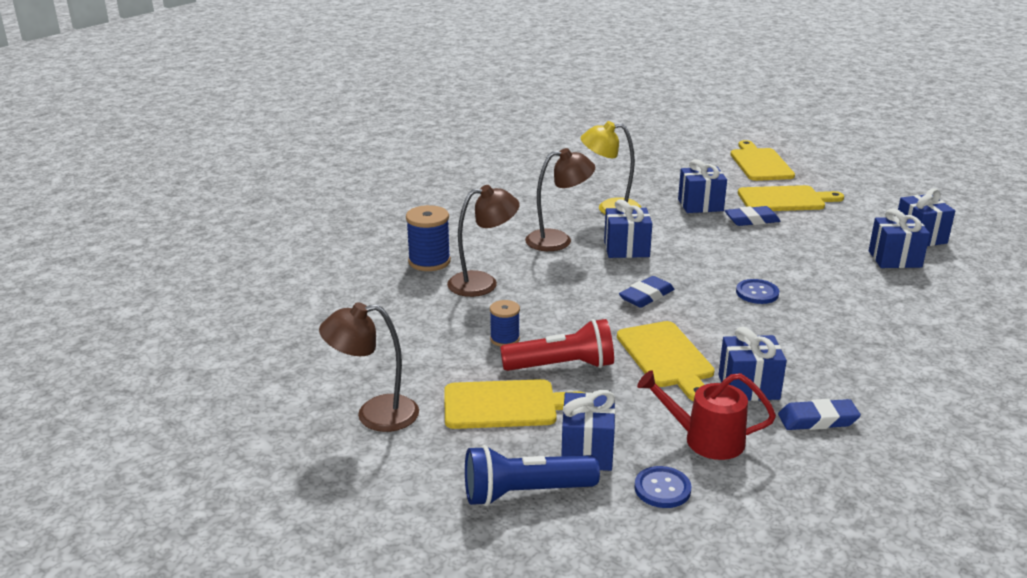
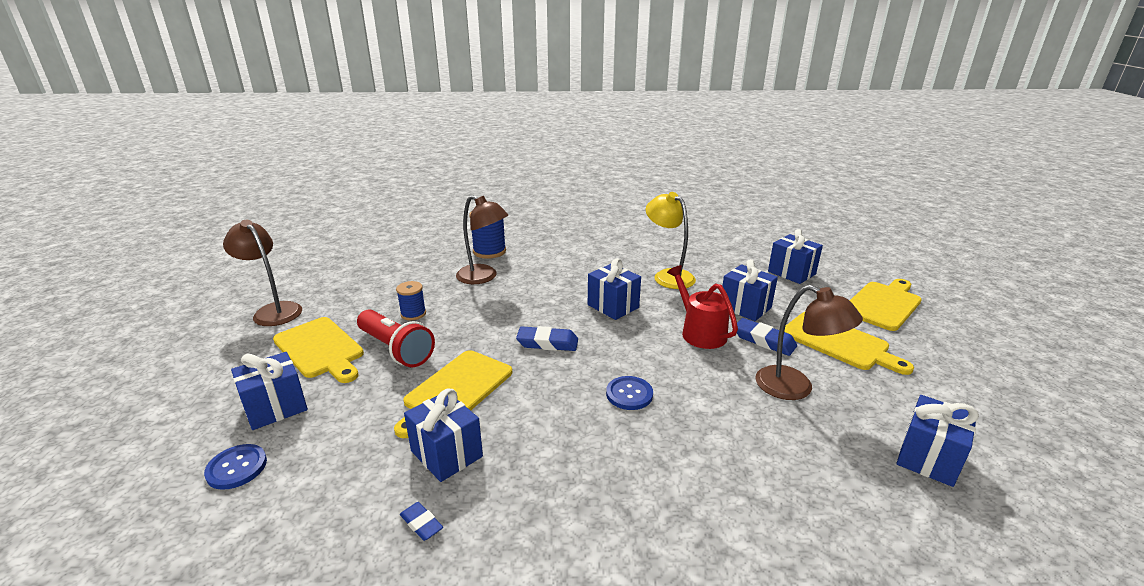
camera: 50 degrees right, 0 degrees up
blue flashlight [465,445,600,506] -> none
brown lamp [525,148,595,251] -> brown lamp moved to [755,285,863,400]
red watering can [637,370,776,460] -> red watering can moved to [667,265,738,349]
blue eraser [778,399,861,430] -> blue eraser [400,502,443,541], size x0.59
blue gift [869,209,930,268] -> blue gift moved to [768,229,823,284]

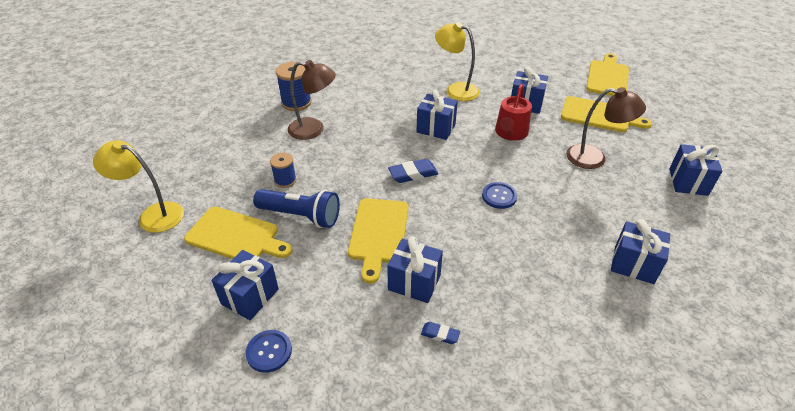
camera: 25 degrees left, 15 degrees up
brown lamp [223,220,302,326] -> yellow lamp [93,140,184,233]
red flashlight [357,309,435,367] -> blue flashlight [253,189,340,228]
red watering can [667,265,738,349] -> red watering can turned 105 degrees counterclockwise [495,84,532,141]
blue eraser [737,318,797,356] -> none
blue gift [768,229,823,284] -> blue gift moved to [611,219,670,284]

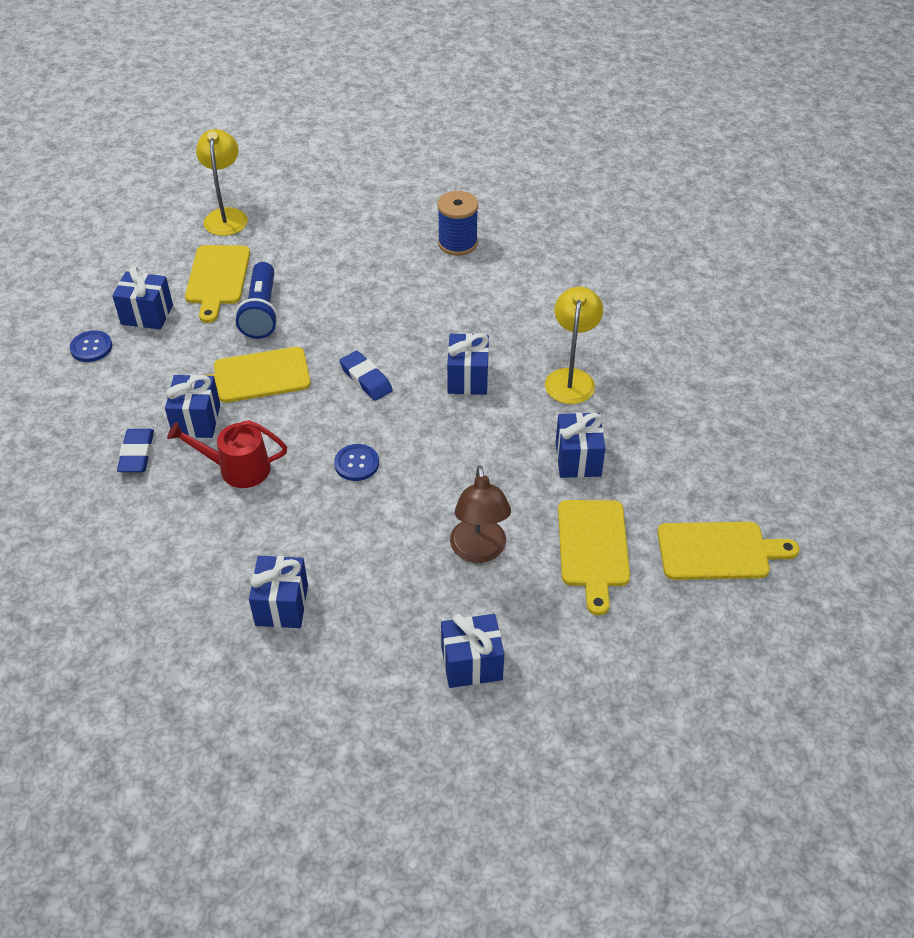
camera: 70 degrees right, 5 degrees up
blue spool [270,153,297,188] -> none
brown lamp [288,60,336,140] -> none
blue eraser [421,322,460,344] -> blue eraser [117,429,154,472], size x1.70
red watering can [495,84,532,141] -> red watering can moved to [167,420,287,488]

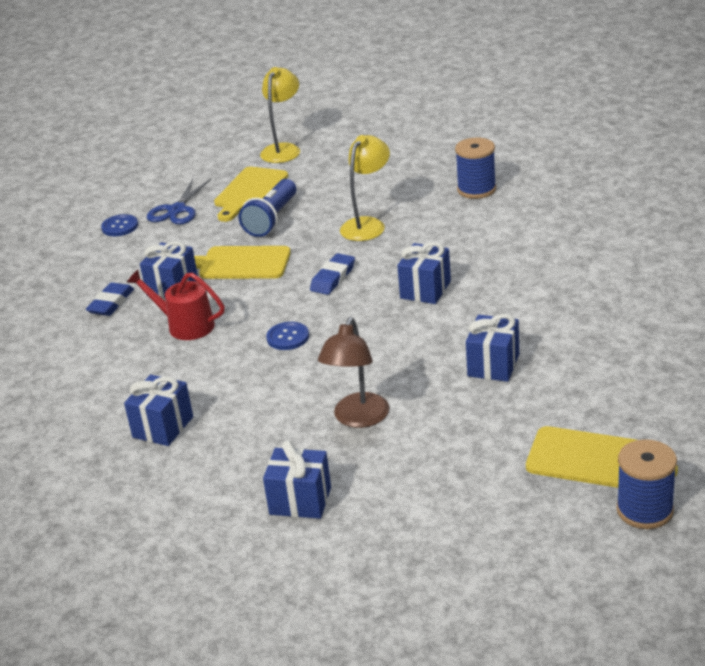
camera: 25 degrees right, 15 degrees down
blue gift [112,266,173,330] -> blue scissors [147,179,211,224]
blue eraser [339,351,393,401] -> blue eraser turned 45 degrees clockwise [310,253,355,295]
yellow lamp [545,287,603,404] -> yellow lamp moved to [340,135,390,241]
yellow cutting board [558,500,630,616] -> none
none -> blue spool [616,439,677,529]

